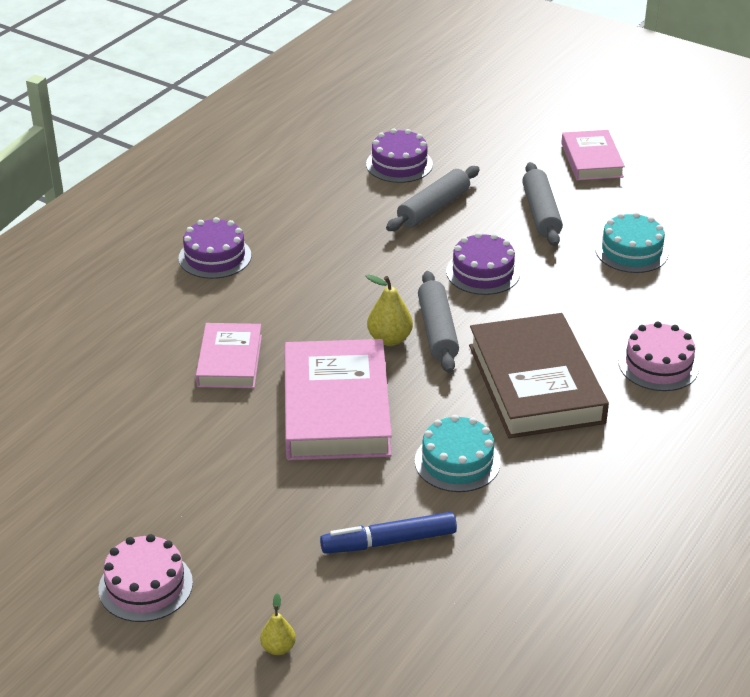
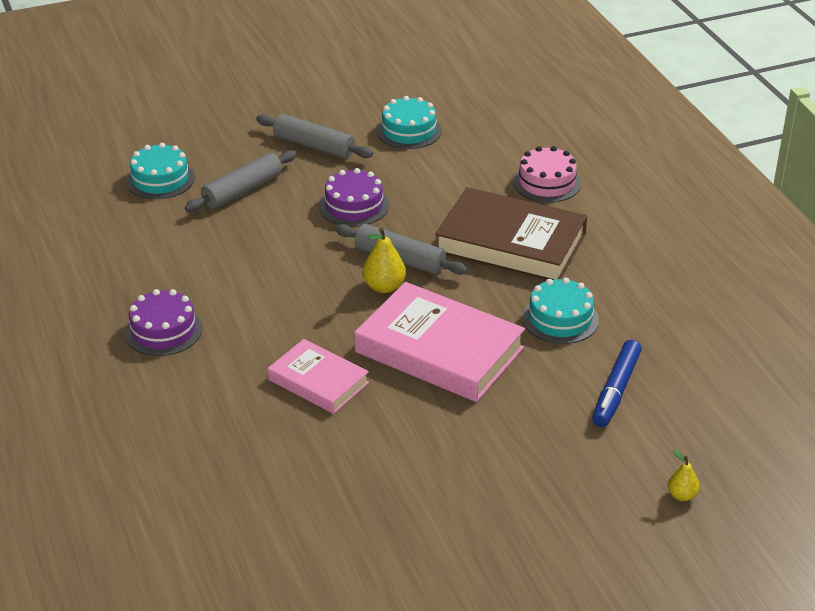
camera: 55 degrees left, 0 degrees up
pink cake [98,534,193,622] -> none
purple cake [366,128,433,183] -> turquoise cake [126,143,195,199]
grey rolling pin [386,166,480,231] -> grey rolling pin turned 60 degrees clockwise [185,150,297,212]
pink book [561,130,625,181] -> none

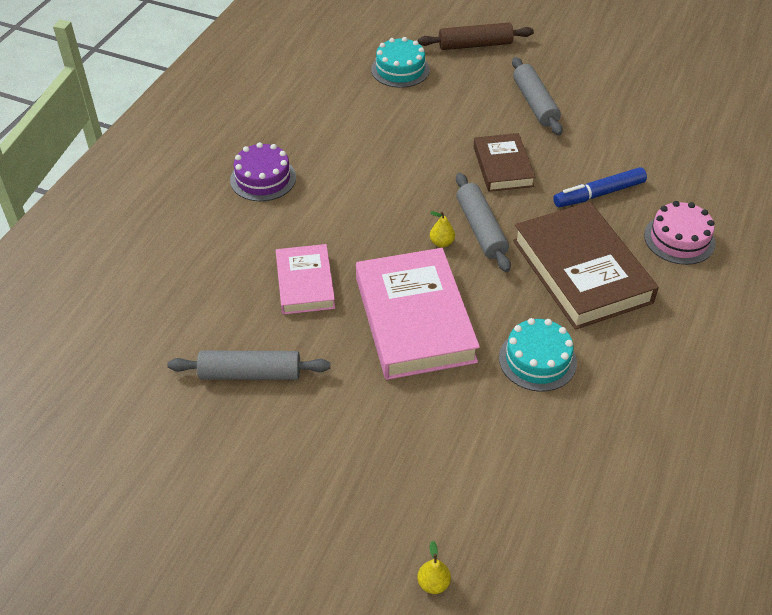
camera: 45 degrees right, 10 degrees up
grey rolling pin [185,150,297,212] -> grey rolling pin moved to [167,351,330,380]
purple cake [319,168,389,227] -> brown book [474,133,536,192]
yellow pear [363,228,406,293] -> yellow pear [430,211,455,247], size x0.62
turquoise cake [377,96,442,149] -> none
blue marker [592,340,642,427] -> blue marker moved to [553,167,647,207]
none -> brown rolling pin [418,23,534,50]

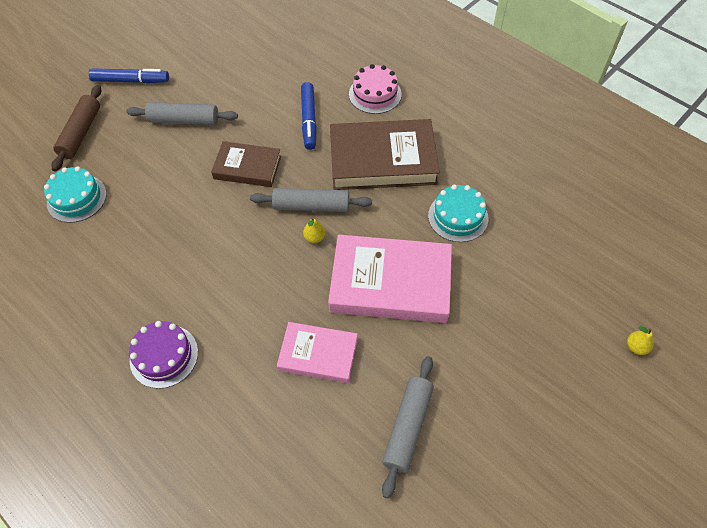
camera: 70 degrees left, 10 degrees up
none -> blue marker [89,69,169,83]

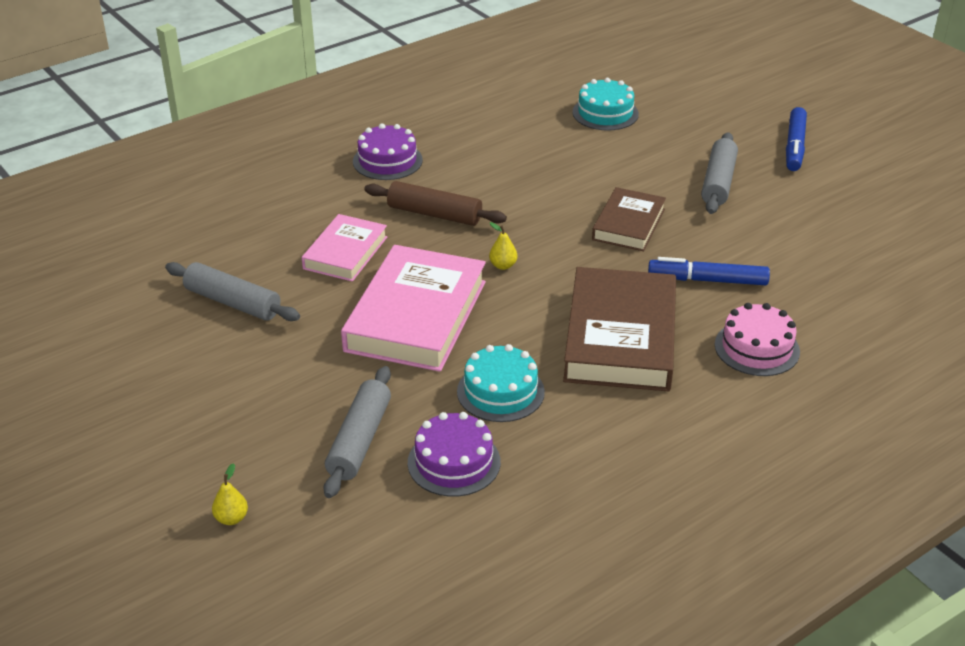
camera: 100 degrees right, 20 degrees down
brown rolling pin [52,85,101,171] -> brown rolling pin moved to [364,181,507,226]
grey rolling pin [250,188,372,212] -> grey rolling pin moved to [324,366,391,498]
none -> purple cake [408,412,501,497]

